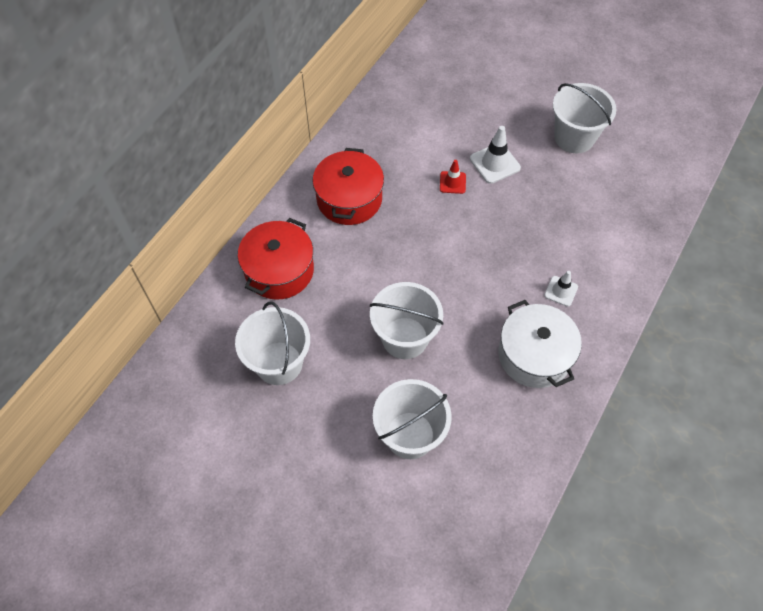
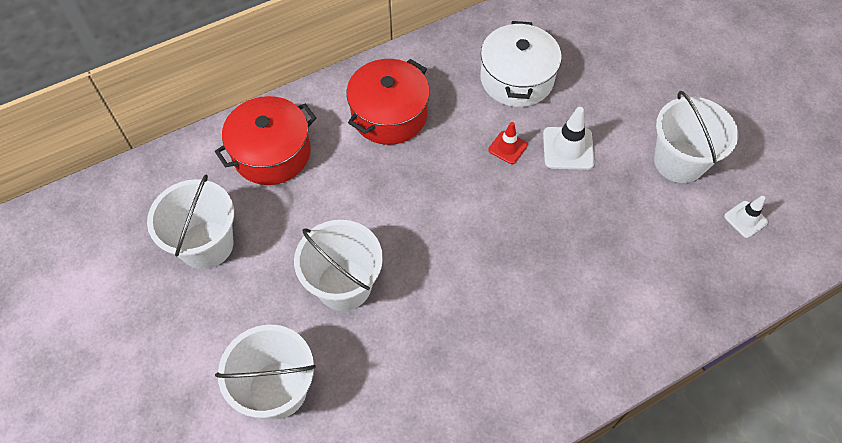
camera: 30 degrees right, 0 degrees up
white pot [499,300,582,388] -> white pot moved to [480,21,562,107]
white traffic cone [544,271,578,307] -> white traffic cone moved to [724,196,768,238]

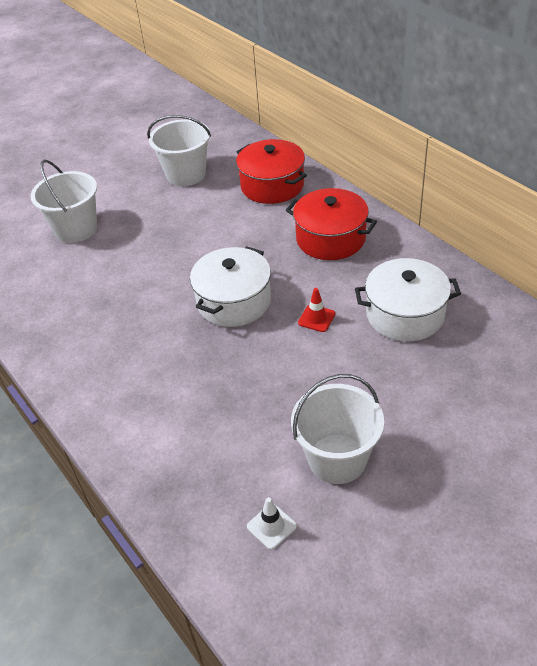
camera: 85 degrees right, 15 degrees down
white bucket [294,220,383,311] -> none
white traffic cone [543,107,595,170] -> none
none -> white pot [190,246,271,327]

